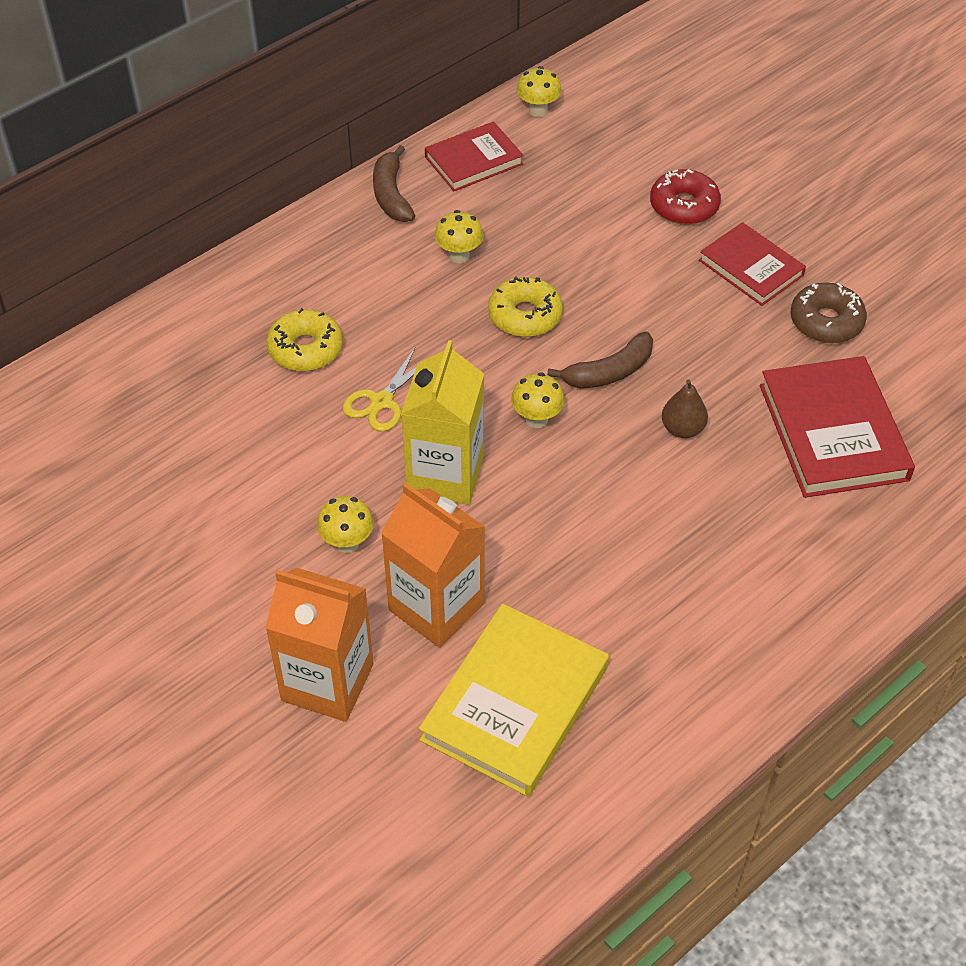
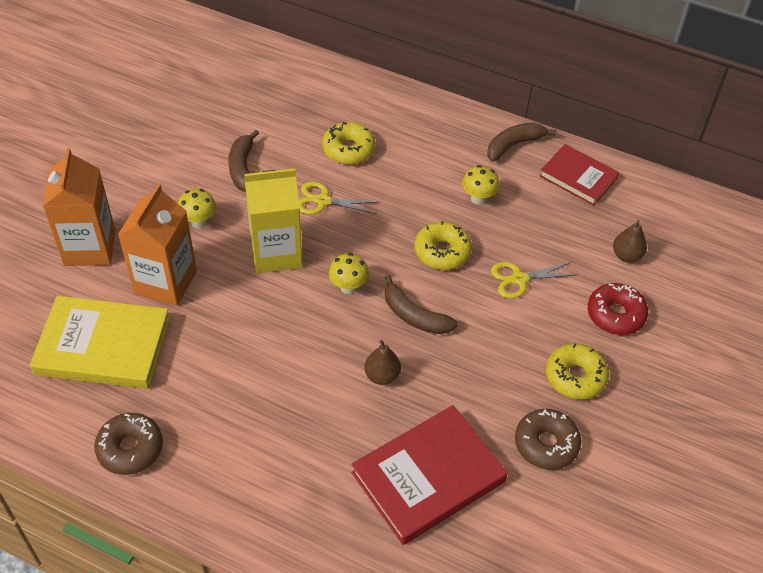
camera: 65 degrees right, 0 degrees up
yellow mushroom [517,66,561,117] -> none
red book [699,222,806,306] -> yellow donut [546,343,609,400]
none -> brown donut [94,413,163,475]
none -> brown banana [228,130,259,192]
none -> yellow scissors [491,262,577,299]
none -> brown pear [613,220,647,263]

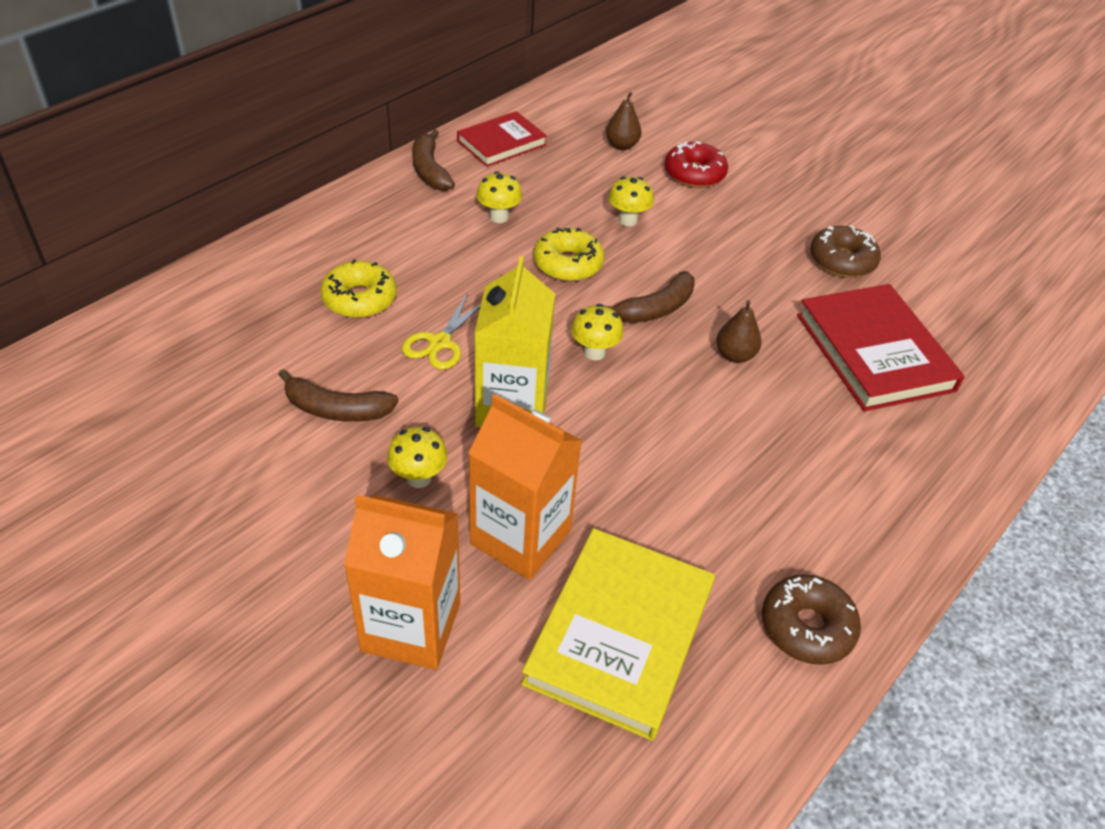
camera: 75 degrees left, 5 degrees down
yellow scissors [491,262,577,299] -> yellow mushroom [608,177,654,226]
yellow donut [546,343,609,400] -> none

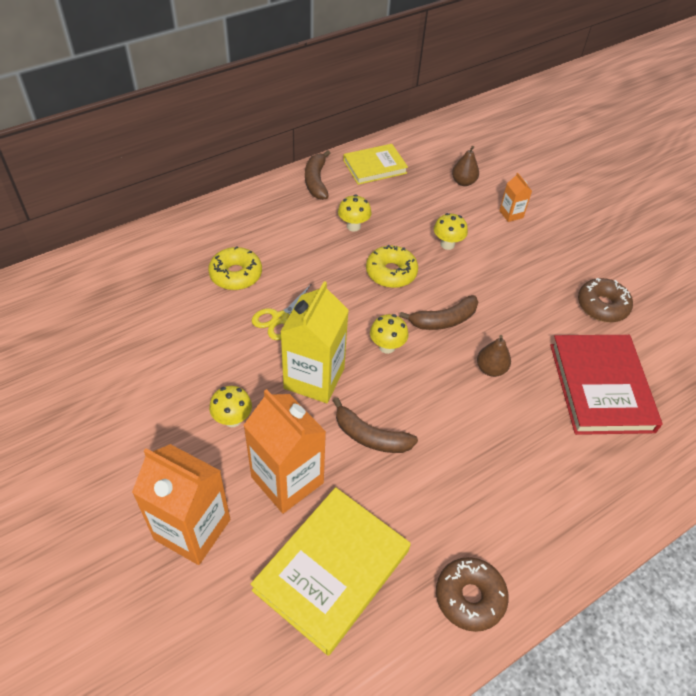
camera: 15 degrees right, 5 degrees up
brown banana [278,369,399,422] -> brown banana moved to [333,397,418,453]
red book [457,111,547,167] -> yellow book [343,144,408,185]
red donut [665,141,728,188] -> orange carton [499,173,532,222]

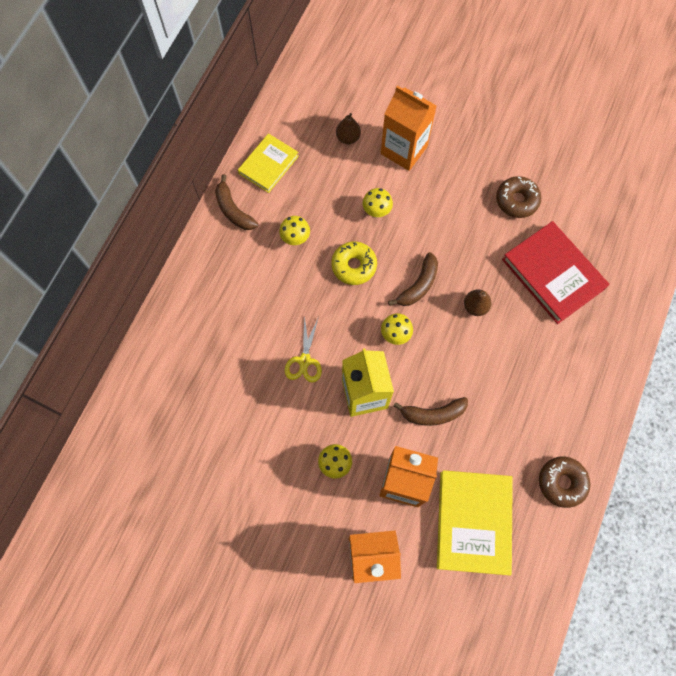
camera: 30 degrees left, 20 degrees up
yellow donut [208,246,262,290] -> none
orange carton [499,173,532,222] -> orange carton [381,86,436,171], size x2.13

